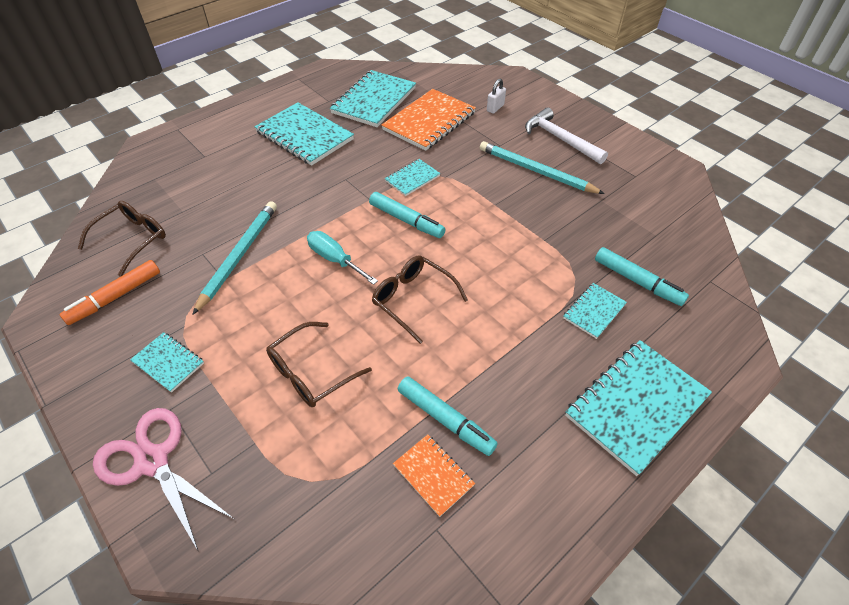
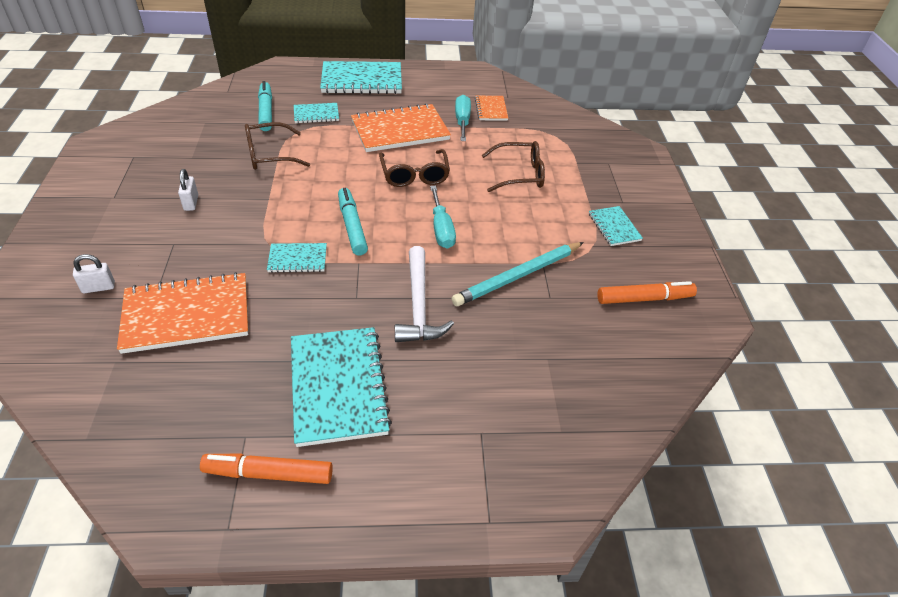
camera: 145 degrees left, 5 degrees down
brown glasses [78,201,166,277] -> brown glasses moved to [245,122,310,170]
pink scissors [93,408,234,552] -> none
turquoise notebook [330,70,416,127] -> none
turquoise marker [398,376,498,456] -> turquoise screwdriver [455,95,471,141]
turquoise pencil [480,141,605,194] -> white padlock [178,169,198,211]
white hammer [525,107,608,164] -> white hammer moved to [395,246,454,342]
none -> orange marker [200,454,333,484]
none -> orange notebook [351,103,451,152]

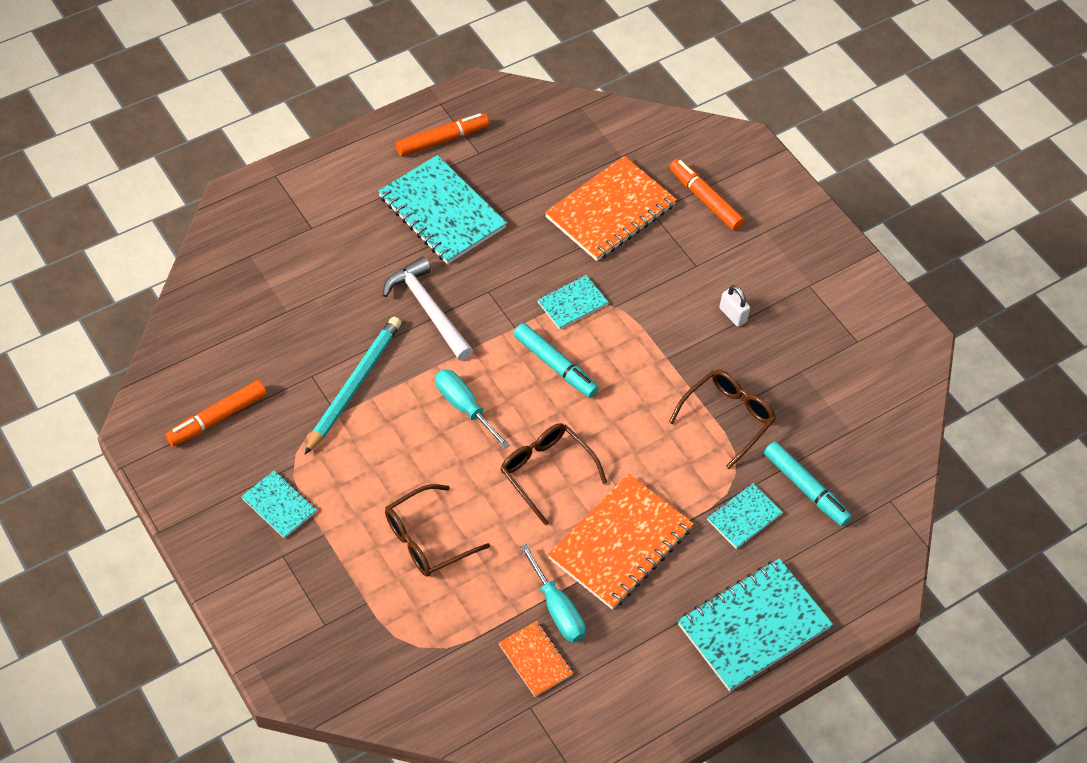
camera: 150 degrees right, 10 degrees up
white padlock [73,254,115,293] -> orange marker [670,159,745,231]

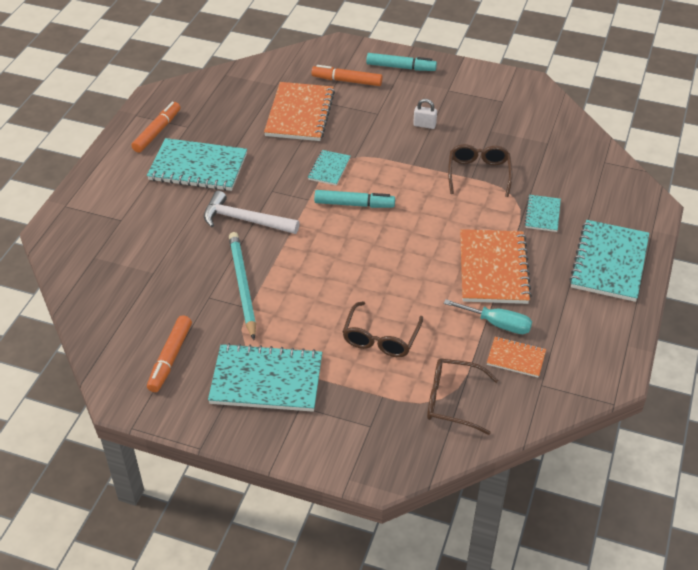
camera: 35 degrees left, 10 degrees down
turquoise notebook [241,470,317,539] -> turquoise notebook [208,343,322,412], size x1.95
turquoise screwdriver [435,369,510,449] -> none
brown glasses [501,423,607,526] -> brown glasses moved to [427,358,498,435]
turquoise marker [764,441,852,526] -> turquoise marker moved to [366,53,437,71]

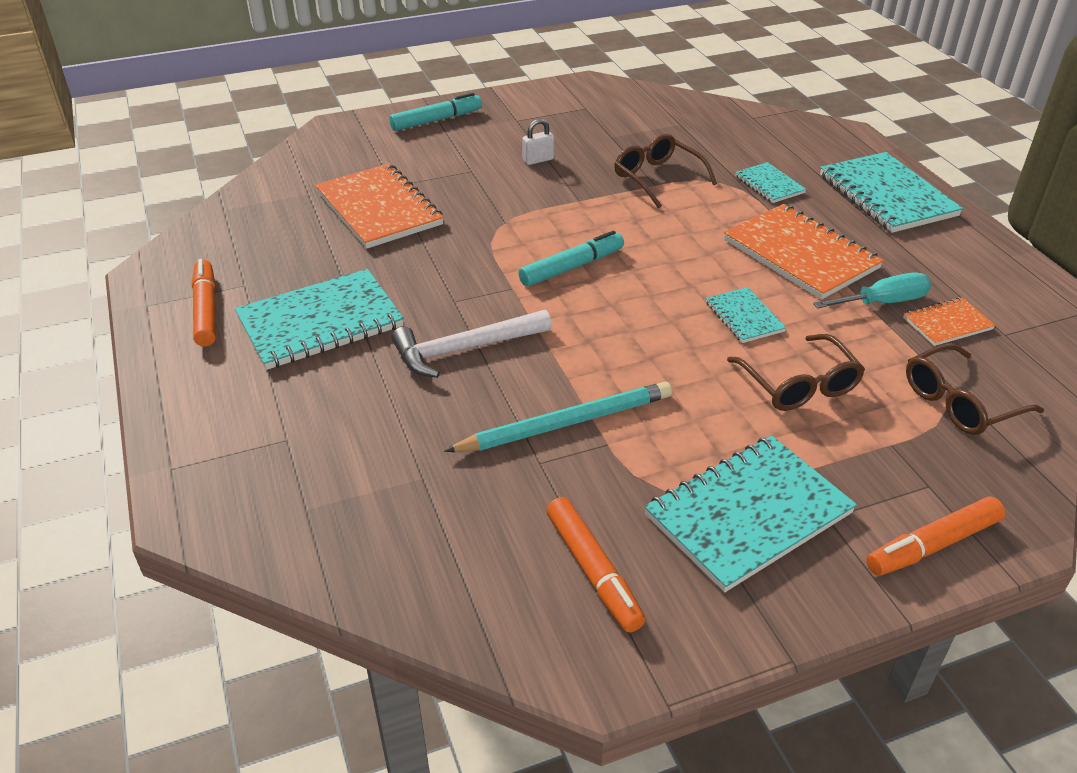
camera: 40 degrees left, 5 degrees down
turquoise pencil [229,232,256,340] -> turquoise pencil turned 120 degrees clockwise [444,382,672,452]
turquoise notebook [308,150,350,186] -> turquoise notebook moved to [706,287,786,343]
orange marker [312,65,383,86] -> orange marker moved to [866,496,1005,576]

